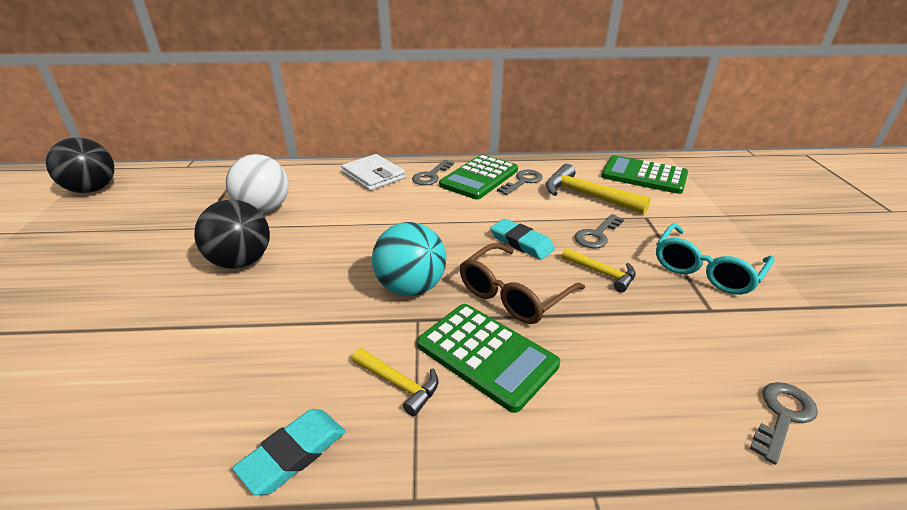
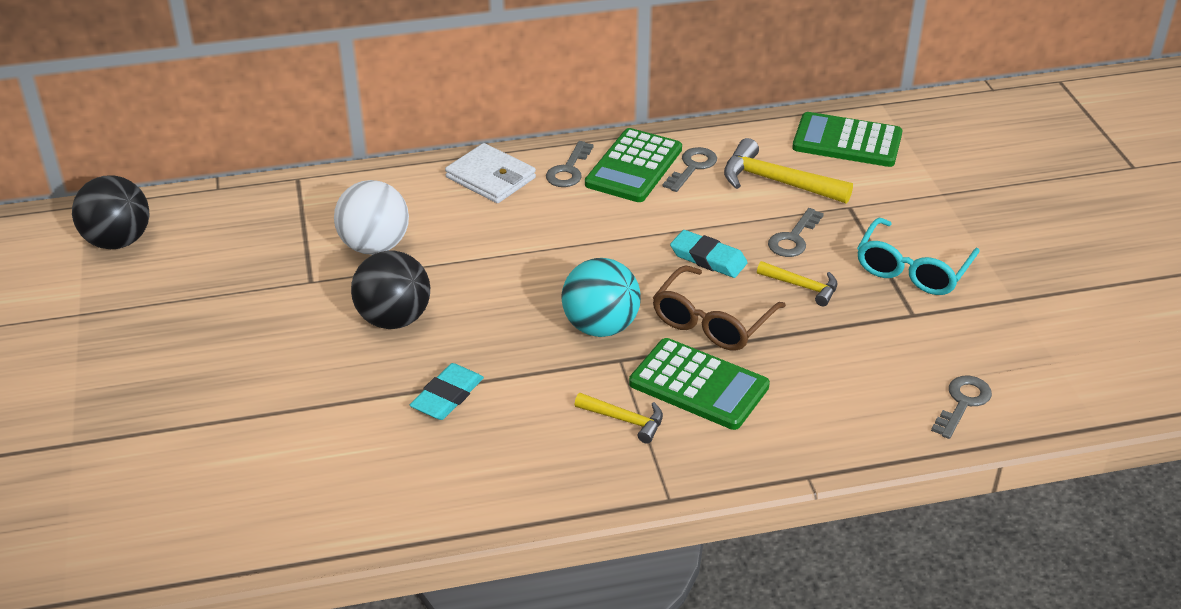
camera: 10 degrees left, 5 degrees up
turquoise eraser [232,409,345,495] -> turquoise eraser moved to [410,363,484,420]

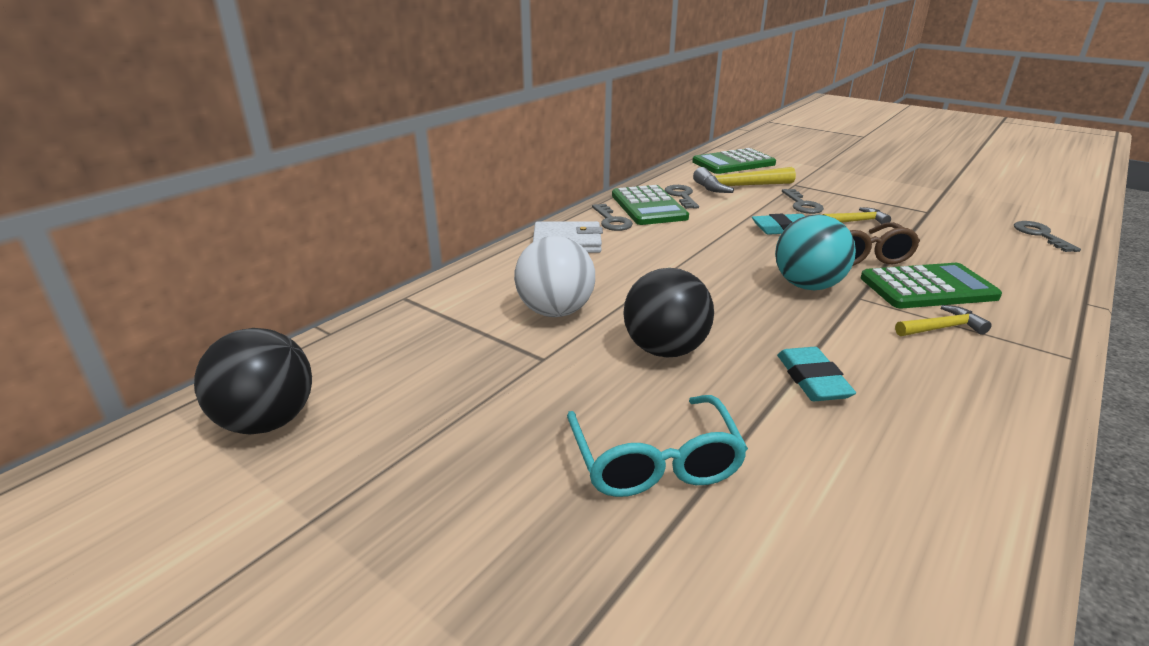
camera: 40 degrees left, 10 degrees down
turquoise glasses [857,218,980,295] -> turquoise glasses moved to [567,395,748,497]

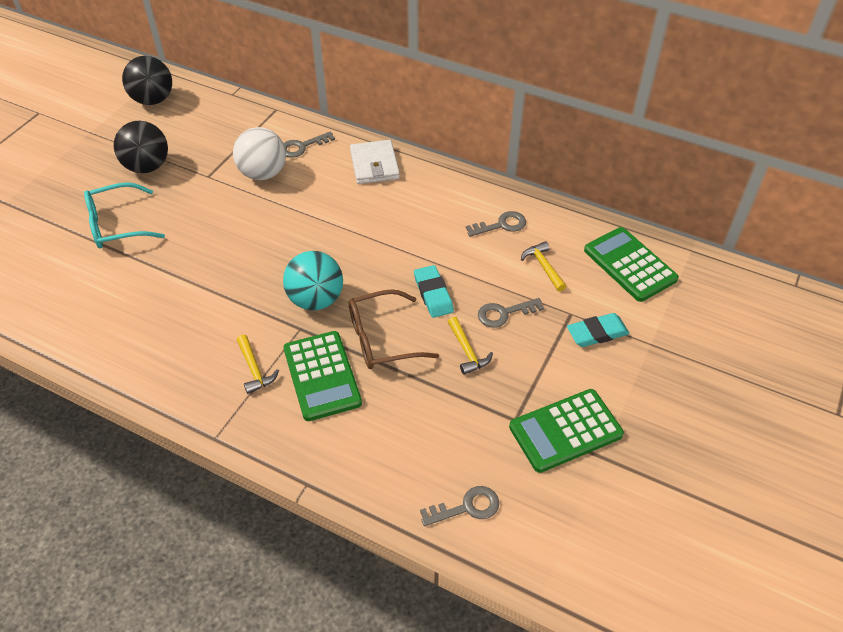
camera: 80 degrees right, 20 degrees up
grey key [592,204,633,231] -> grey key moved to [284,131,335,158]
green calculator [612,185,689,225] -> green calculator moved to [509,389,624,473]
black ball [623,268,714,358] -> black ball moved to [114,121,168,173]
yellow hammer [693,167,796,193] -> yellow hammer [521,241,566,292], size x0.58
turquoise eraser [777,347,856,401] -> turquoise eraser moved to [567,313,630,347]

